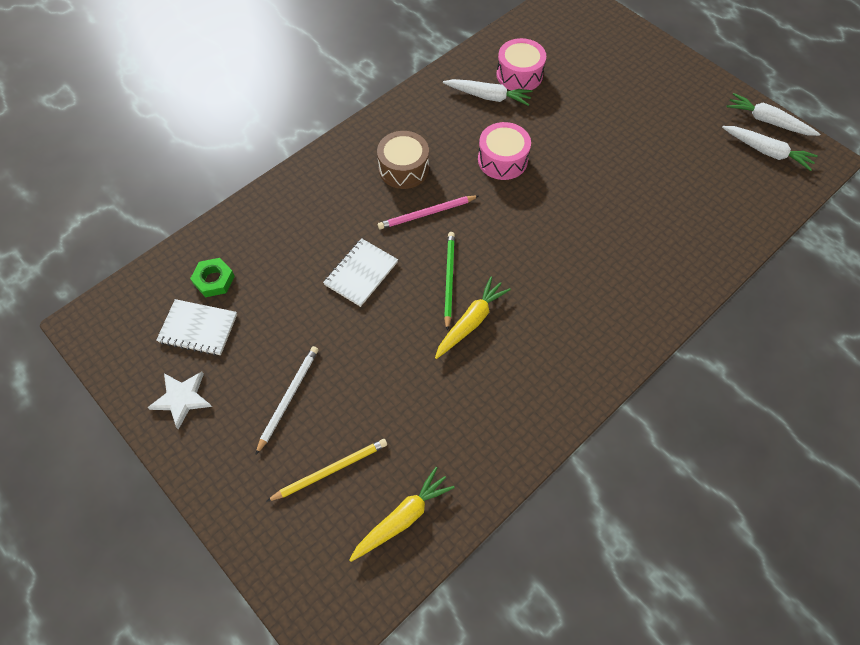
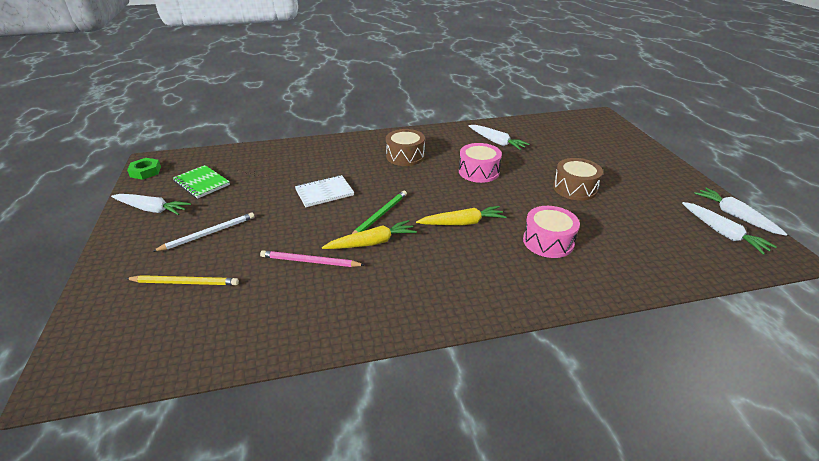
camera: 30 degrees right, 25 degrees down
white star [147,371,212,430] -> white carrot [111,194,191,215]
white notebook [156,299,237,356] -> green notebook [173,165,230,199]
green nut [190,258,235,297] -> green nut moved to [127,158,161,180]
yellow carrot [349,467,455,562] -> yellow carrot moved to [416,206,506,225]
pink pencil [378,195,479,229] -> pink pencil moved to [260,250,364,267]
pink drum [496,38,546,90] -> pink drum moved to [523,206,580,258]
none -> brown drum [553,158,603,201]

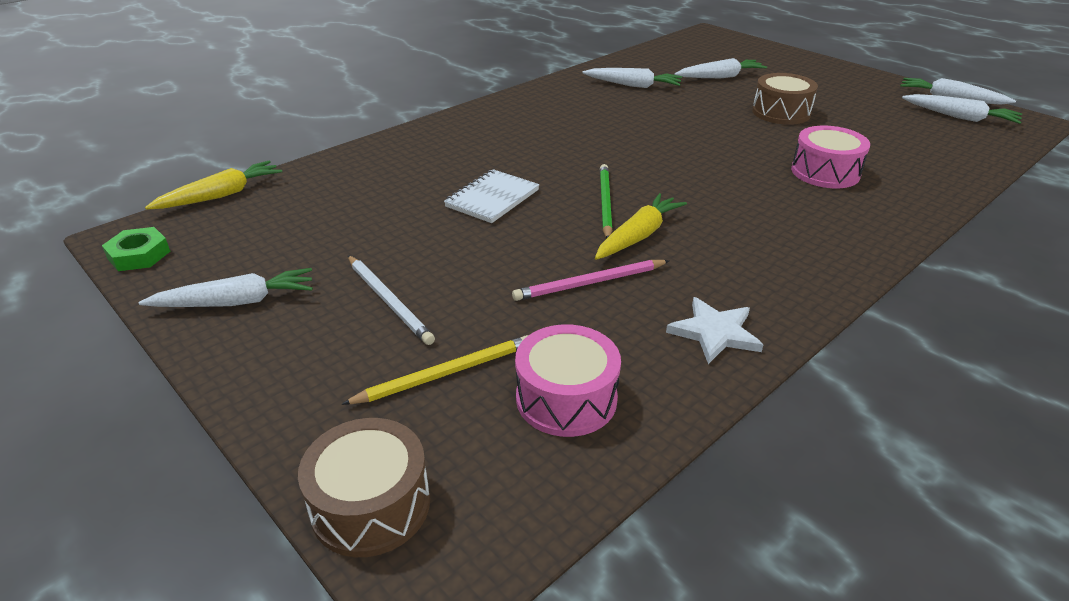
camera: 30 degrees left, 0 degrees up
white pencil [152,212,255,252] -> white pencil turned 120 degrees clockwise [348,255,435,345]
green notebook [173,165,230,199] -> none
brown drum [386,129,425,166] -> brown drum moved to [298,418,430,557]
yellow carrot [416,206,506,225] -> yellow carrot moved to [145,161,282,210]
pink drum [459,143,502,183] -> pink drum moved to [515,324,621,437]
none -> white star [666,297,764,364]
none -> white carrot [674,58,767,78]

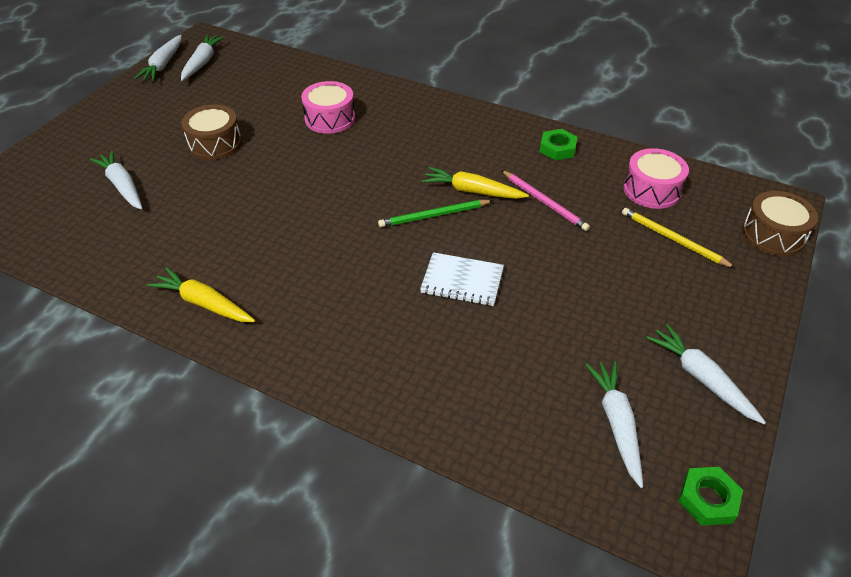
camera: 110 degrees left, 10 degrees up
yellow carrot [145,161,282,210] -> yellow carrot moved to [147,267,255,322]
white pencil [348,255,435,345] -> none
white carrot [582,68,682,88] -> white carrot moved to [585,361,643,488]
white star [666,297,764,364] -> green nut [539,129,577,161]

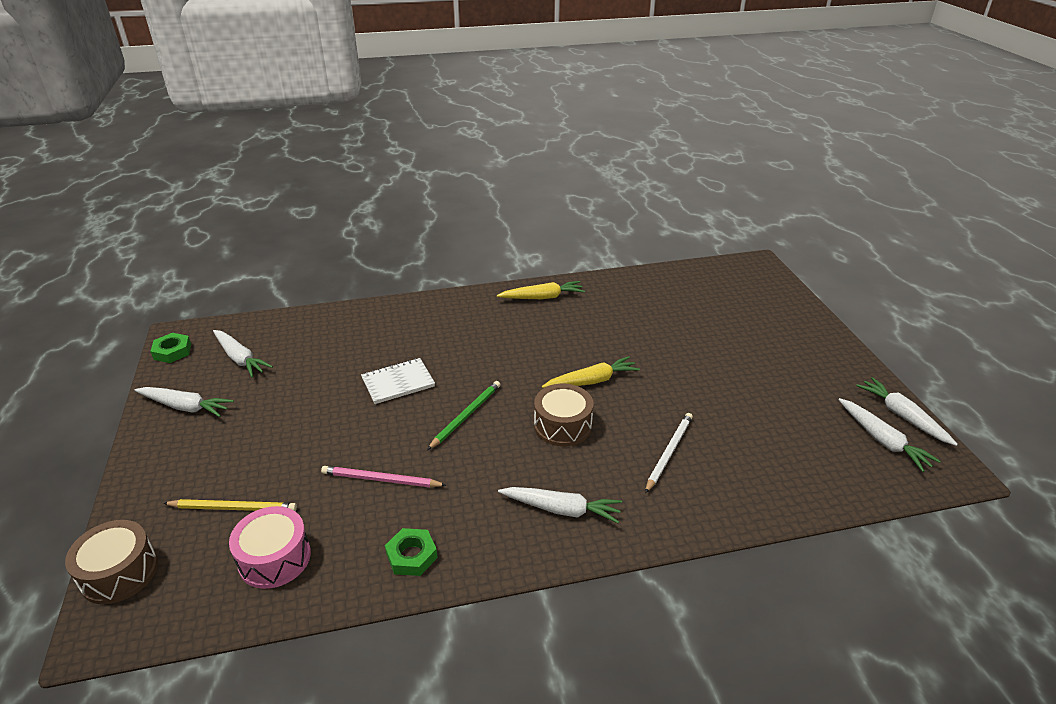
camera: 140 degrees right, 10 degrees down
white carrot [89,150,143,210] -> white carrot moved to [498,487,622,523]
brown drum [181,105,242,160] -> brown drum moved to [534,384,594,446]
pink drum [301,81,355,134] -> white pencil [645,413,693,493]
yellow carrot [422,167,529,199] -> yellow carrot moved to [542,356,640,388]

